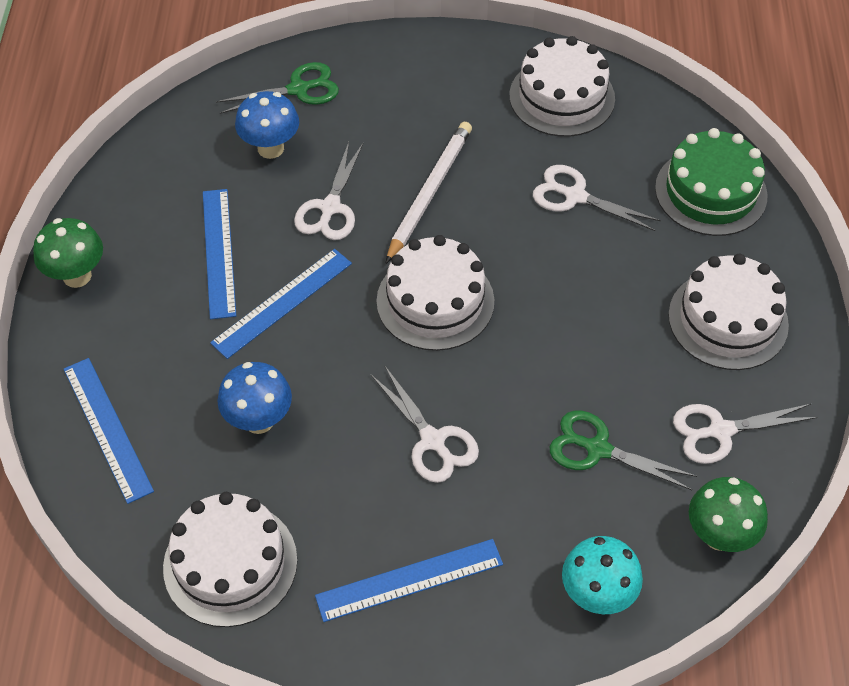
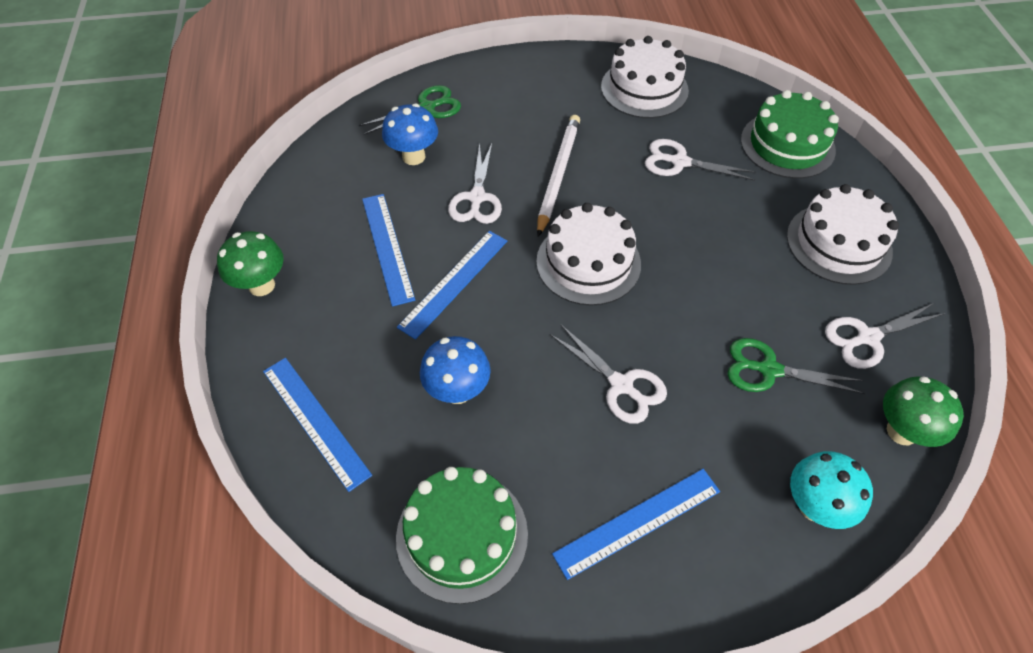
camera: 10 degrees left, 0 degrees up
white cake [163,492,297,627] -> green cake [396,467,528,604]

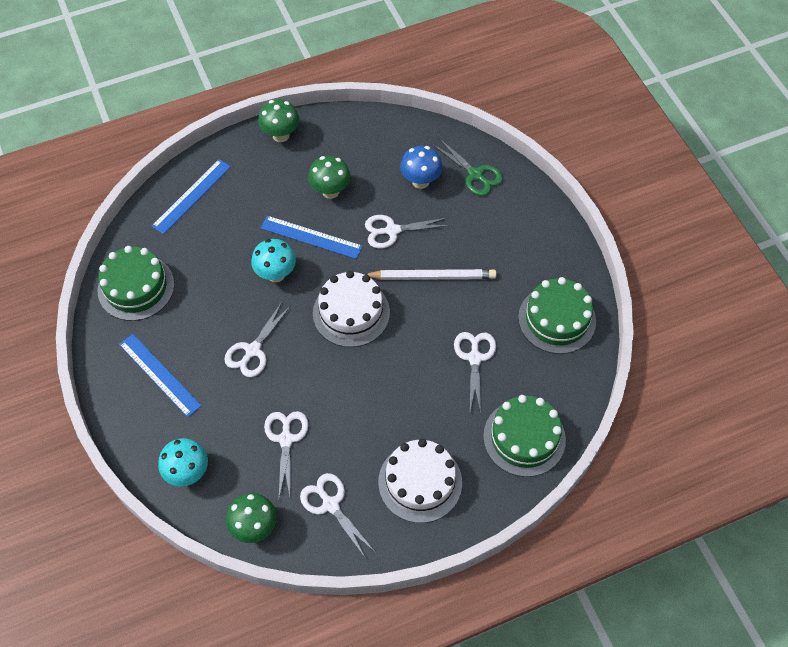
camera: 75 degrees right, 5 degrees up
blue ruler [362,194,415,307] -> green mushroom [308,156,351,199]
blue mushroom [420,336,491,404] -> none
white cake [601,36,689,118] -> green cake [518,277,596,354]
green scissors [727,338,865,394] -> white scissors [264,411,308,497]
none -> turquoise mushroom [251,239,296,282]

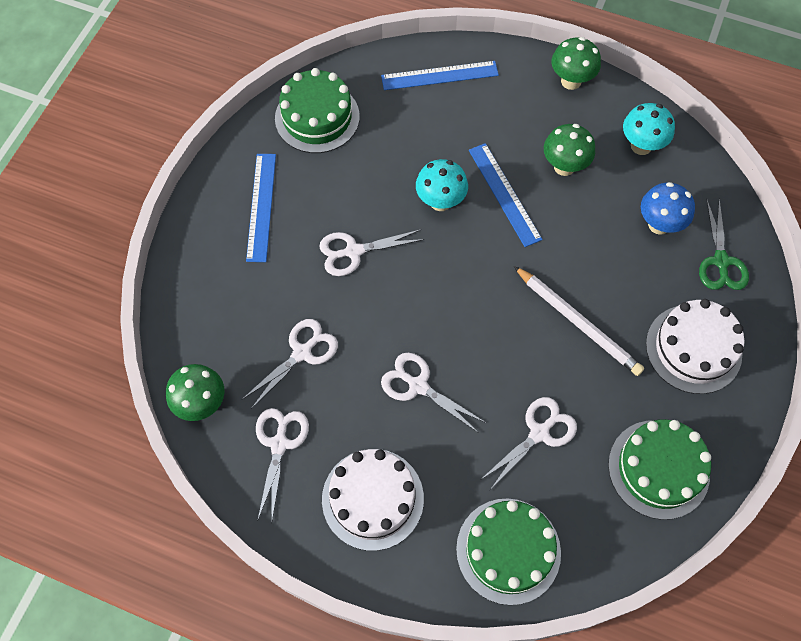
camera: 45 degrees right, 5 degrees up
turquoise mushroom [158,438,208,486] -> turquoise mushroom moved to [623,103,675,155]
white cake [313,271,390,347] -> white cake moved to [646,299,745,394]
white scissors [365,215,451,249] -> white scissors moved to [381,353,486,433]

